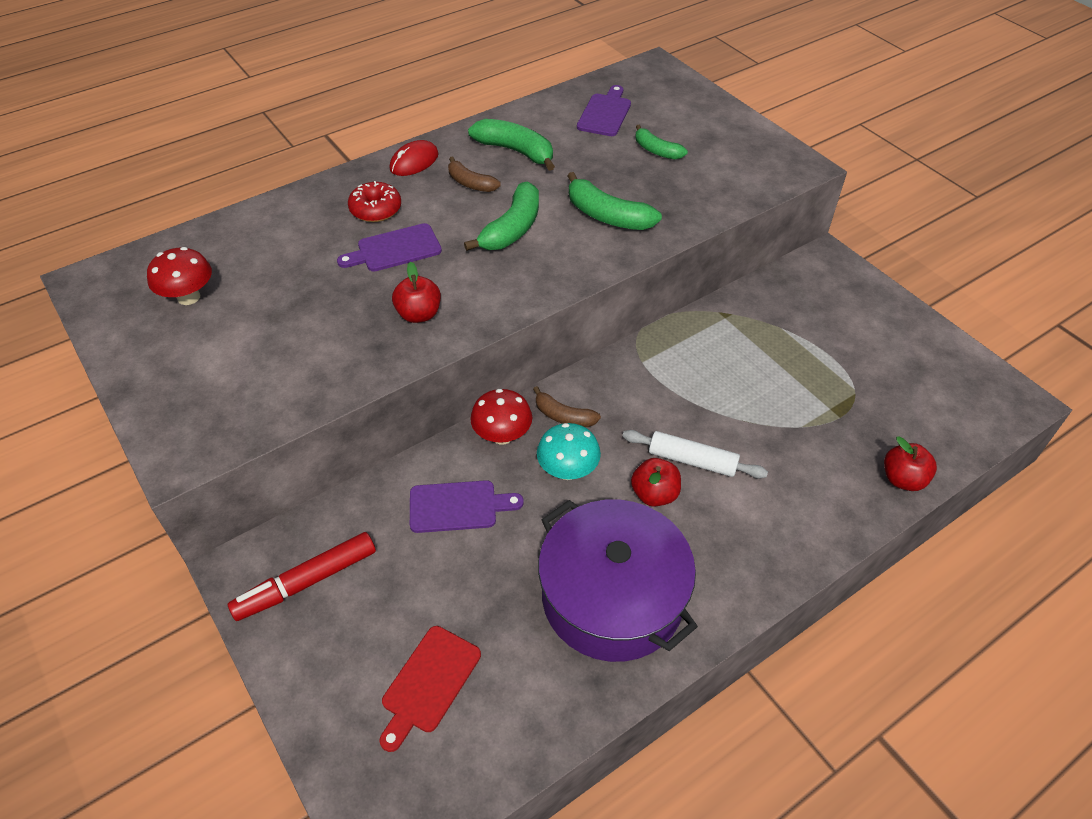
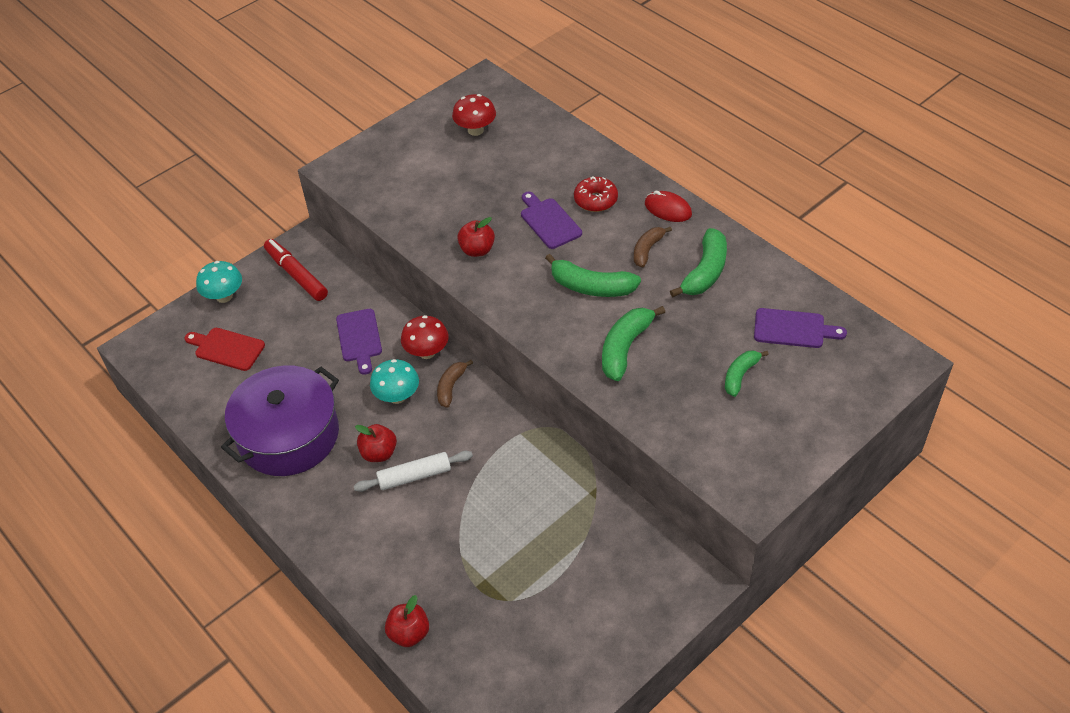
camera: 85 degrees right, 0 degrees up
white rolling pin [622,430,768,479] -> white rolling pin turned 60 degrees clockwise [354,451,473,492]
none -> turquoise mushroom [196,261,242,303]

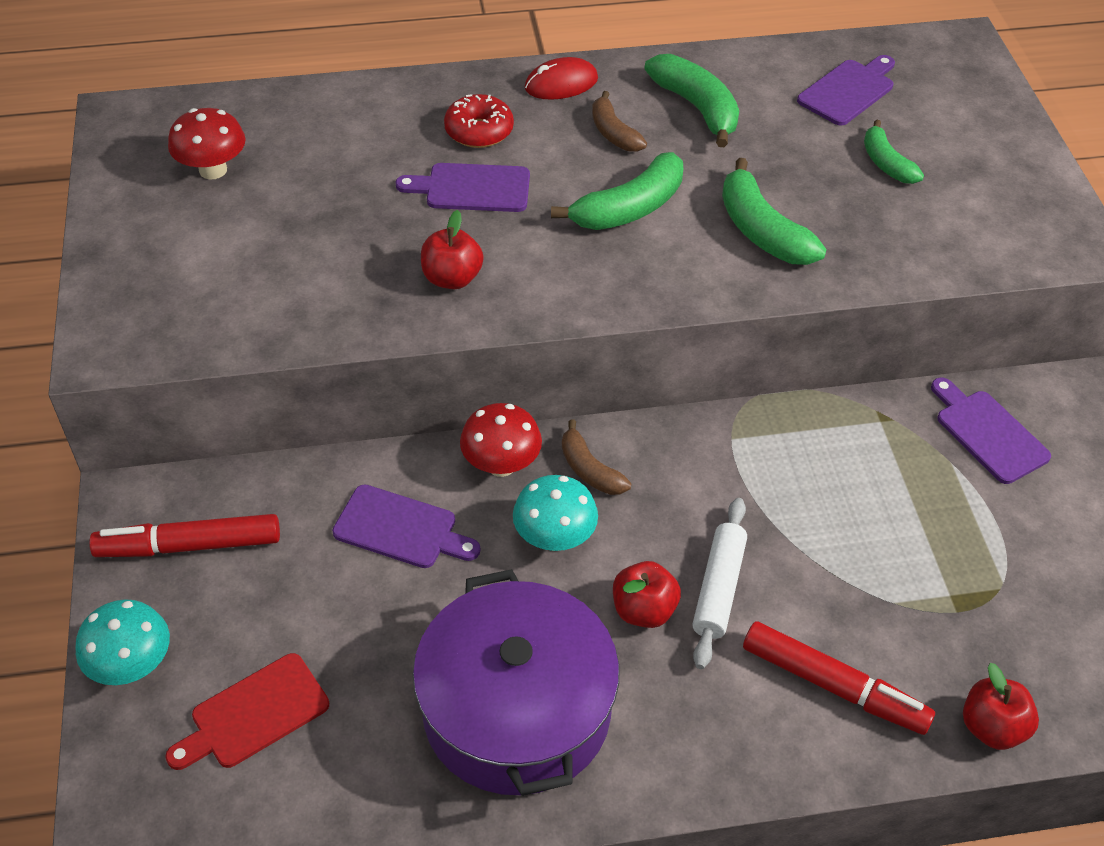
camera: 60 degrees left, 0 degrees up
none -> red marker [743,621,935,735]
none -> purple cutting board [931,377,1051,484]

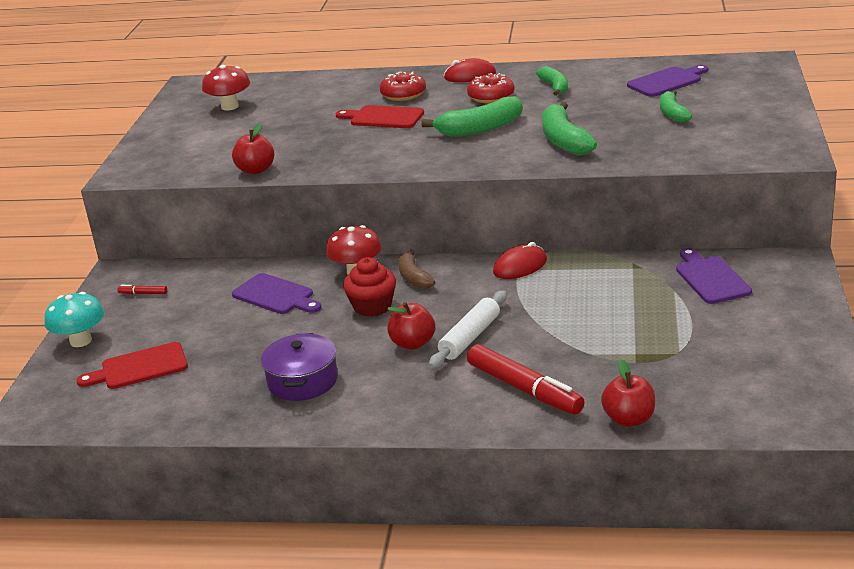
camera: 20 degrees right, 20 degrees down
red marker [89,514,280,557] -> red marker [117,285,167,294], size x0.42
purple cutting board [396,163,530,212] -> red cutting board [336,105,424,128]
purple pot [413,569,620,796] -> purple pot [261,333,338,401], size x0.55
red apple [421,210,483,289] -> red apple moved to [232,122,275,174]
turquoise mushroom [513,475,598,551] -> red cupcake [343,257,396,317]
brown banana [592,91,647,152] -> red donut [467,73,515,103]
green banana [644,54,739,147] -> green banana [536,66,568,96], size x0.63
none -> red mouse [493,242,547,279]

